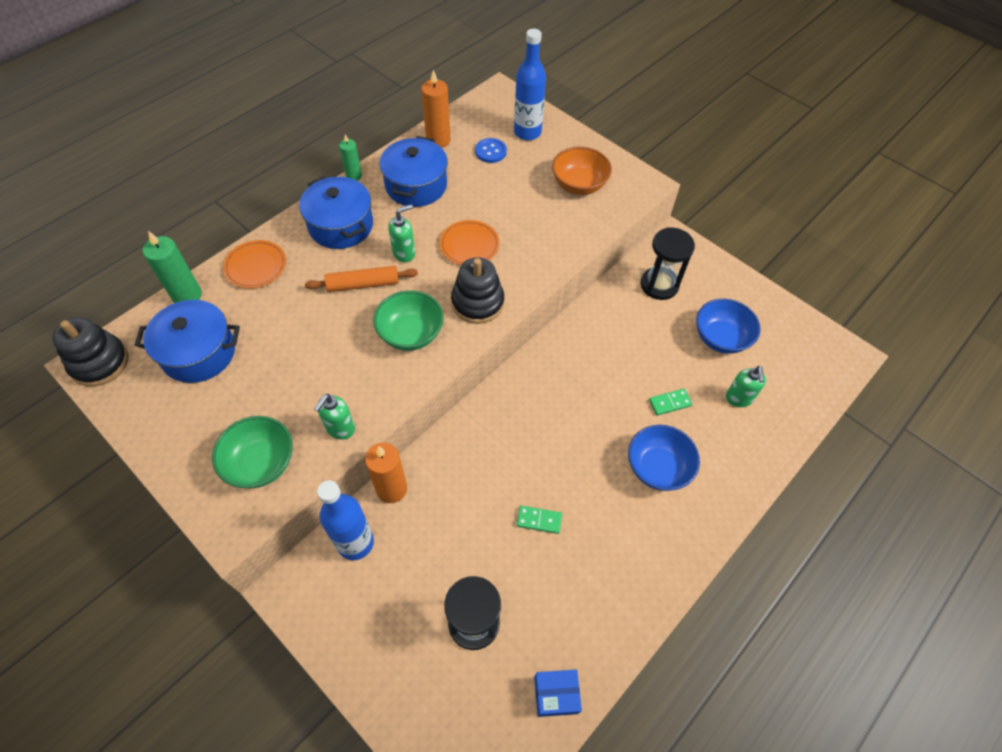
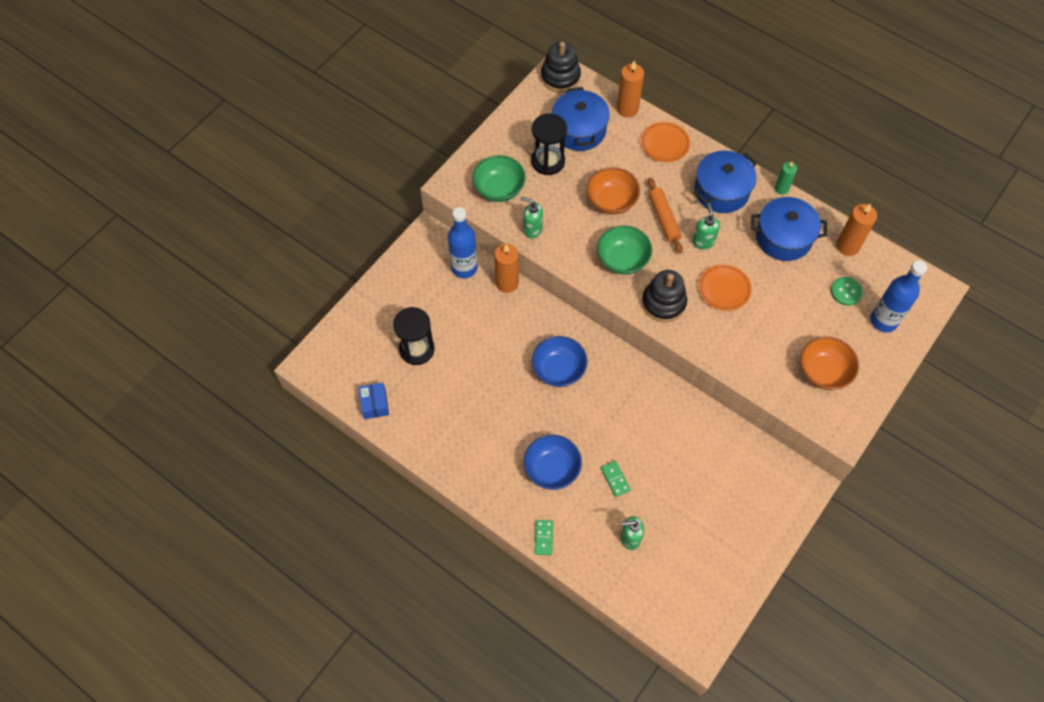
camera: 85 degrees right, 5 degrees up
green candle [143,231,202,303] -> orange candle [617,60,644,117]
green soap dispenser [388,204,415,262] -> green soap dispenser turned 150 degrees counterclockwise [692,203,720,249]
blue button [475,138,507,163] -> green button [831,277,863,306]
green domino [517,506,562,534] -> green domino moved to [535,520,553,555]
black hourglass [640,227,695,300] -> black hourglass moved to [531,113,567,175]
blue bowl [696,299,761,354] -> blue bowl moved to [532,336,587,387]
none -> orange bowl [586,167,640,215]

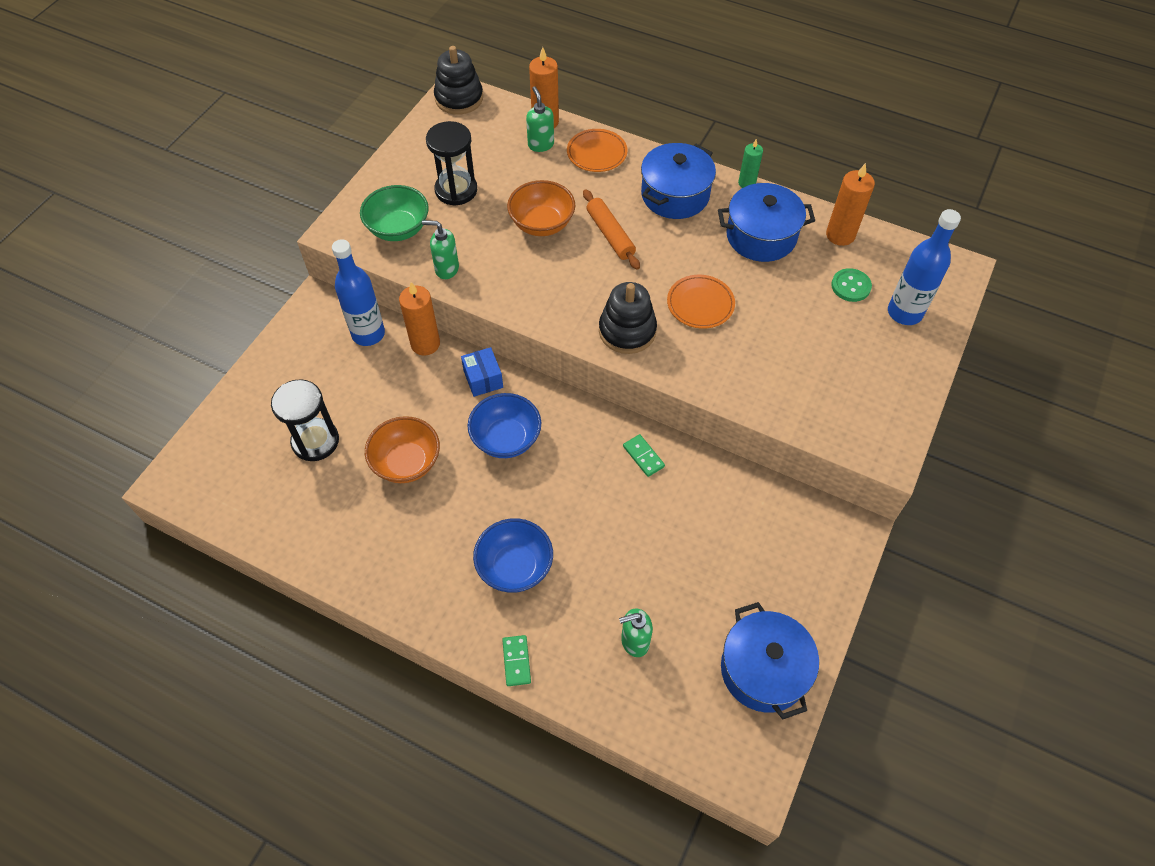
camera: 10 degrees left, 5 degrees down
blue box [358,383,389,419] -> blue box moved to [461,347,503,397]
blue pot [552,87,610,151] -> blue pot moved to [721,602,819,719]
green bowl [597,225,652,275] -> none
green domino [601,461,631,497] -> green domino moved to [623,434,665,477]
green soap dispenser [692,203,720,249] -> green soap dispenser moved to [526,87,554,152]
orange bowl [800,336,859,390] -> orange bowl moved to [365,416,440,483]

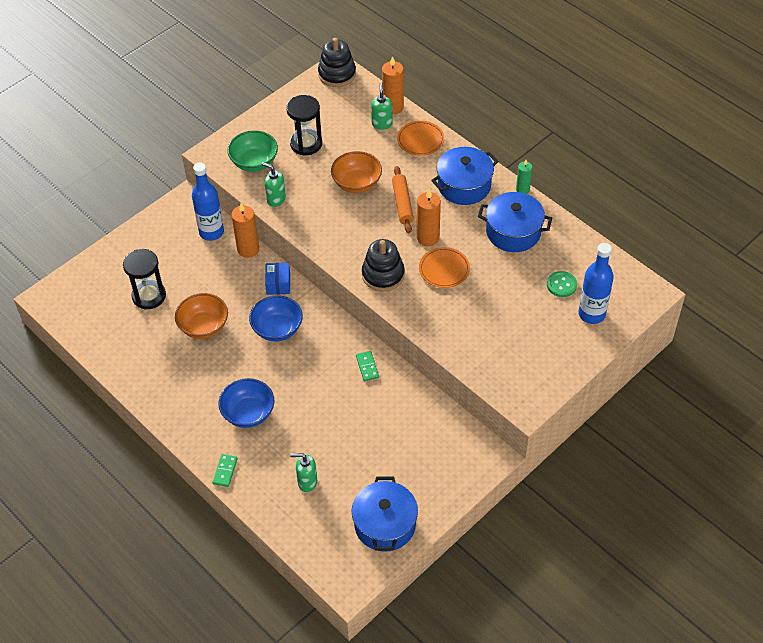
camera: 20 degrees right, 5 degrees down
orange candle [826,163,875,246] -> orange candle moved to [417,189,441,246]

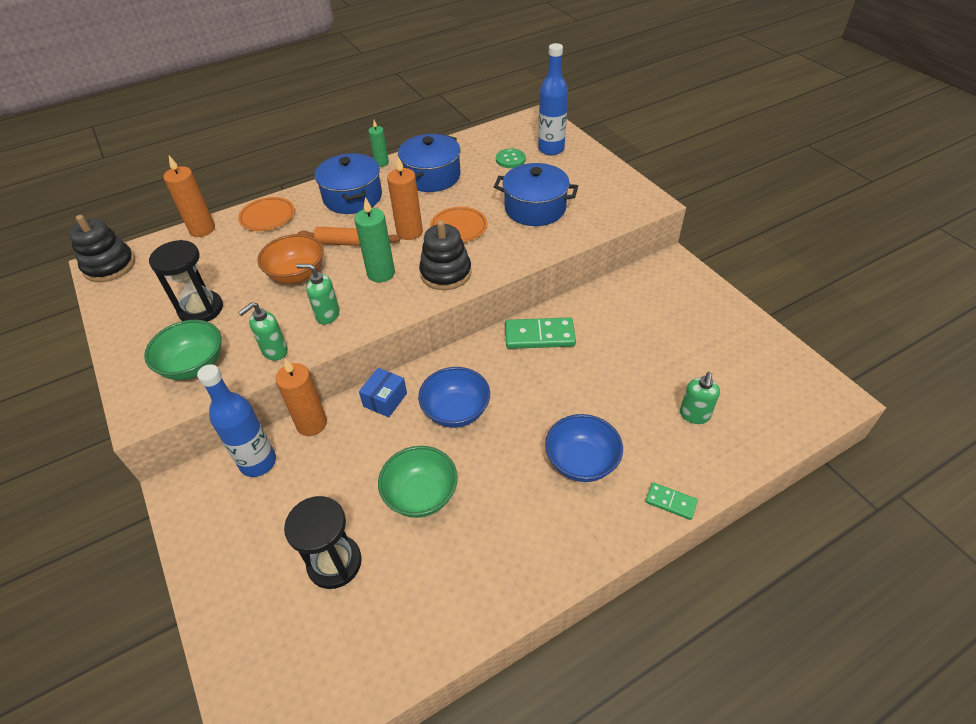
camera: 75 degrees left, 5 degrees down
orange bowl [175,293,228,339] -> green bowl [378,446,458,518]
blue box [265,263,290,295] -> blue box turned 75 degrees counterclockwise [359,368,407,417]
blue pot [352,477,418,552] -> blue pot moved to [494,163,578,226]
green domino [356,351,379,381] -> green domino [505,317,576,349], size x1.80
green soap dispenser [371,82,393,130] -> green soap dispenser moved to [296,264,340,325]
none -> green candle [354,197,395,283]

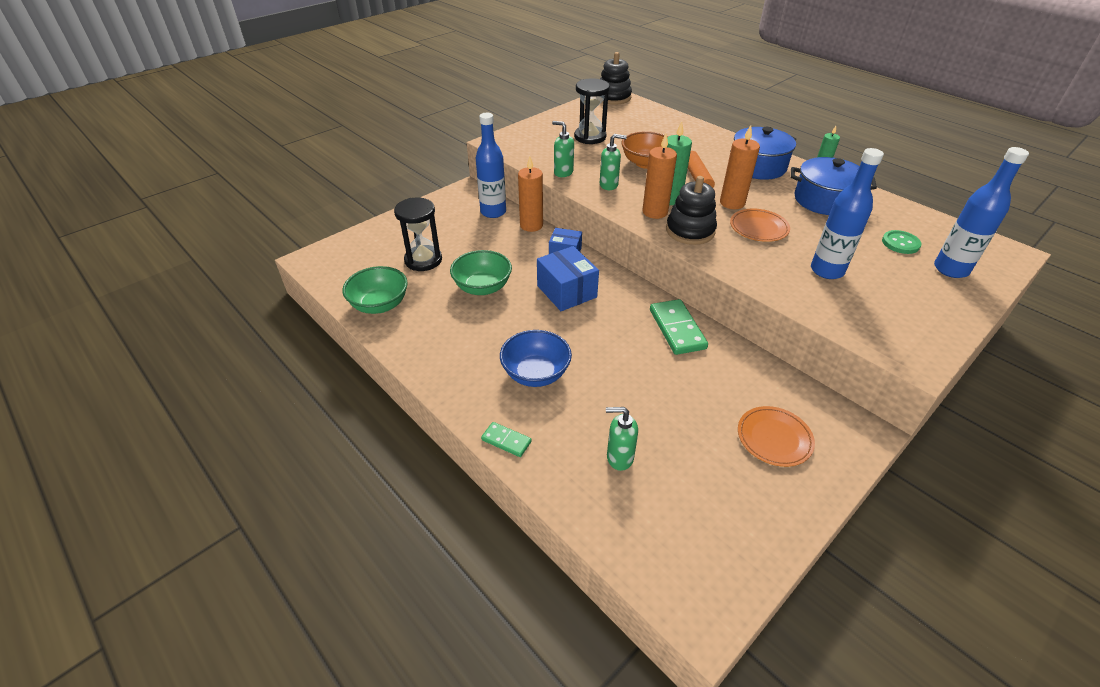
camera: 75 degrees right, 5 degrees down
green bowl [144,320,221,380] -> green bowl moved to [342,266,408,314]
orange candle [163,156,215,237] -> orange candle moved to [642,134,677,219]
orange plate [238,197,295,231] -> orange plate moved to [738,406,815,467]
green soap dispenser [296,264,340,325] -> green soap dispenser turned 90 degrees clockwise [600,134,627,190]
blue bowl [418,367,490,428] -> blue box [537,246,599,311]
blue pot [494,163,578,226] -> blue bottle [811,148,884,279]
green domino [645,482,698,520] -> green domino turned 75 degrees counterclockwise [481,422,532,457]

